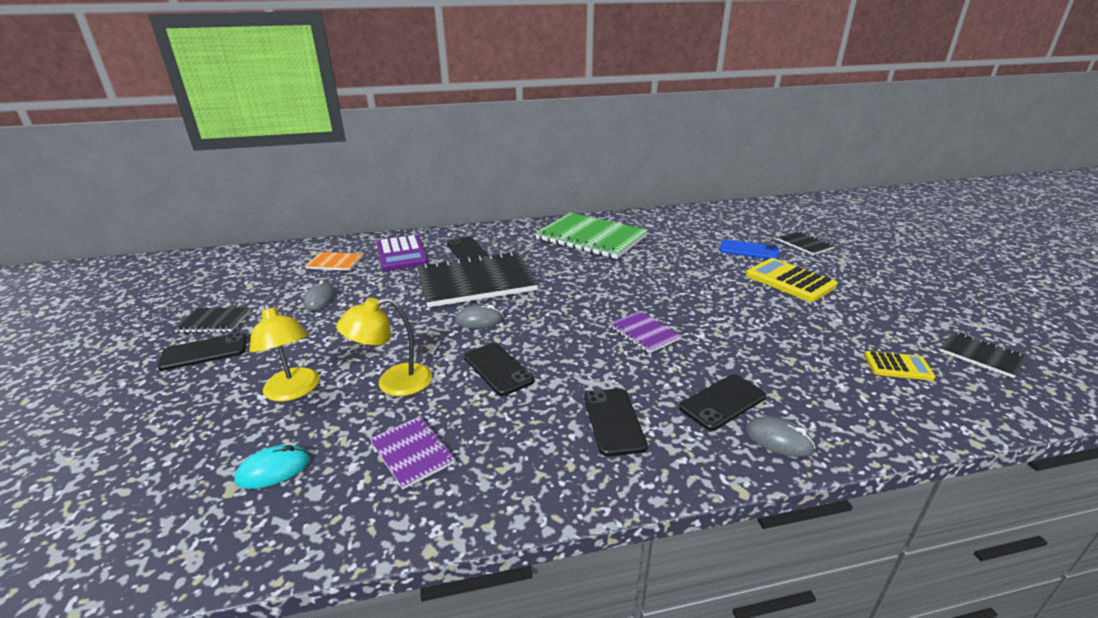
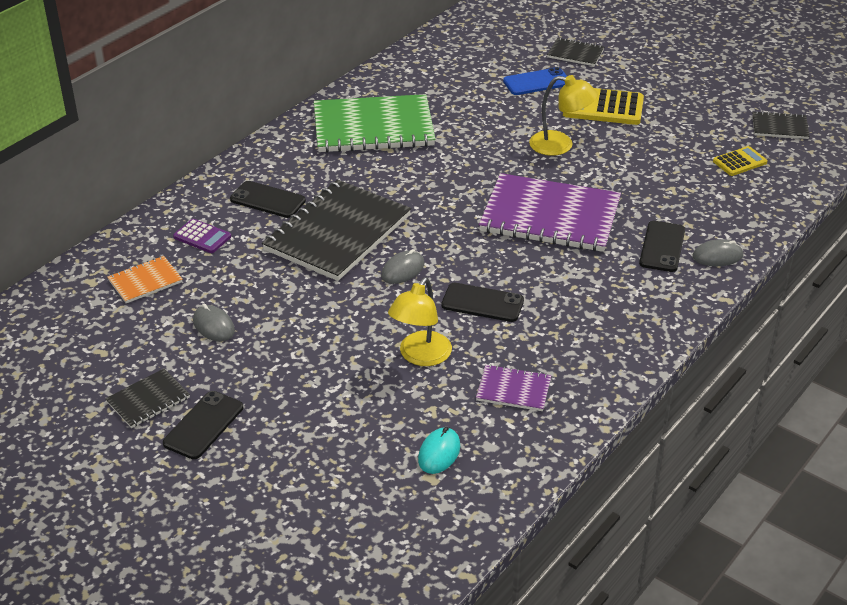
camera: 40 degrees left, 10 degrees up
yellow lamp [249,303,320,402] -> yellow lamp moved to [529,75,598,156]
purple calculator [377,235,428,271] -> purple calculator [173,219,231,253], size x0.58
black phone [584,388,648,456] -> none
purple notebook [610,311,681,353] -> purple notebook [479,173,621,252], size x2.16

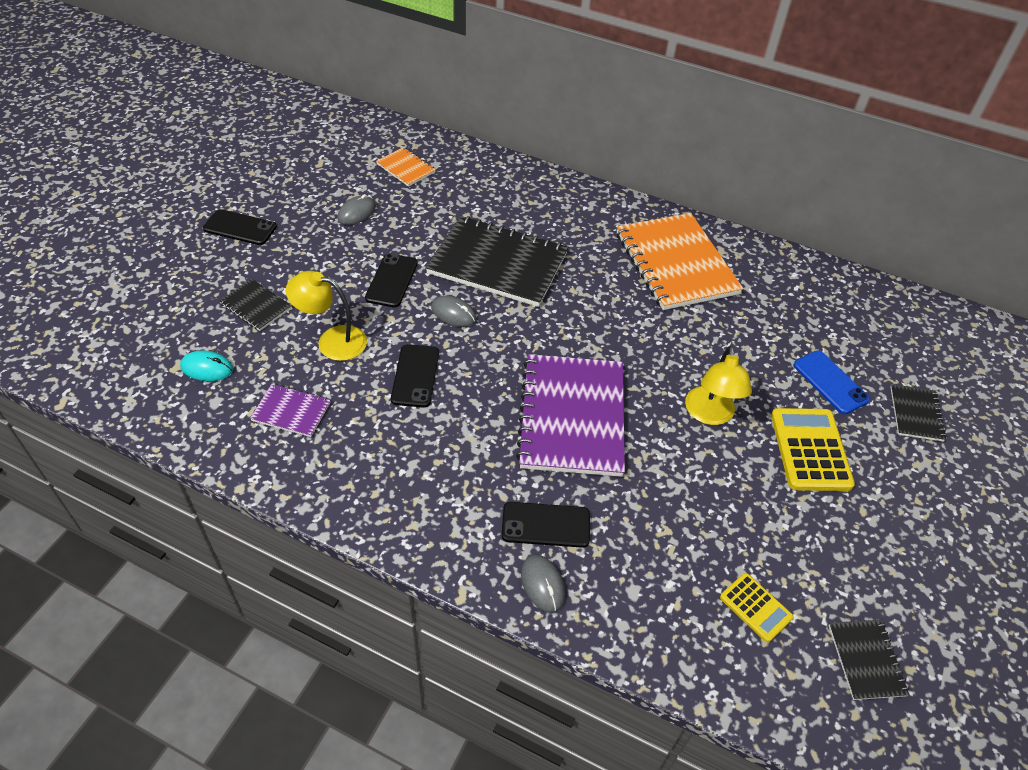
camera: 75 degrees right, 10 degrees up
black notebook [105,369,190,428] -> black notebook moved to [220,279,292,331]
purple calculator [173,219,231,253] -> none
black phone [230,181,306,218] -> black phone moved to [365,254,417,307]
green notebook [314,94,435,153] -> orange notebook [617,213,743,310]
purple notebook [476,364,551,411] -> purple notebook turned 75 degrees counterclockwise [250,384,330,437]

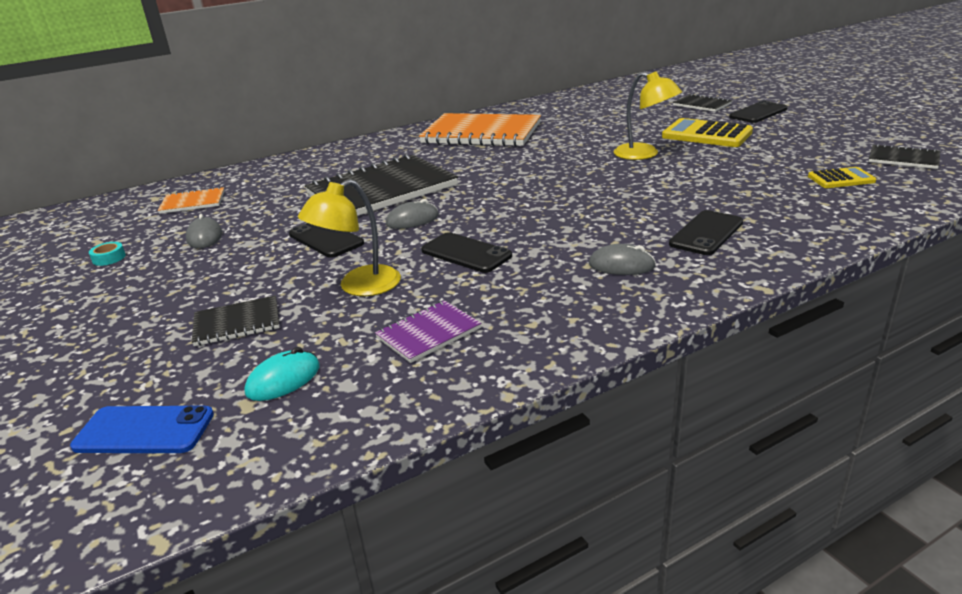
camera: 50 degrees left, 20 degrees down
black phone [203,209,277,245] -> black phone moved to [729,100,788,123]
purple notebook [516,354,625,477] -> none
grey mouse [521,555,565,613] -> grey mouse moved to [589,244,656,275]
blue phone [793,351,870,414] -> blue phone moved to [70,405,214,453]
none -> turquoise tape [89,242,126,266]

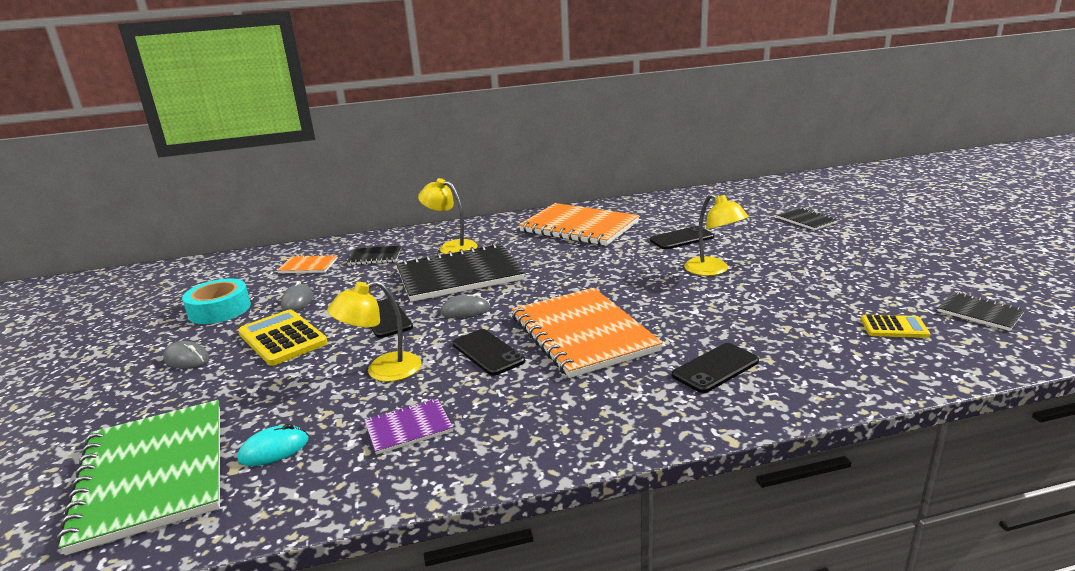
camera: 15 degrees right, 5 degrees down
blue phone [70,405,214,453] -> green notebook [57,400,220,555]
turquoise tape [89,242,126,266] -> turquoise tape [182,279,251,324], size x2.31
black notebook [192,295,280,346] -> black notebook moved to [347,245,401,265]
grey mouse [589,244,656,275] -> grey mouse moved to [163,341,209,369]
yellow calculator [662,118,753,147] -> yellow calculator moved to [238,310,328,366]
black phone [729,100,788,123] -> black phone moved to [650,226,714,249]
none -> yellow lamp [418,178,478,254]
none -> orange notebook [512,288,663,378]

